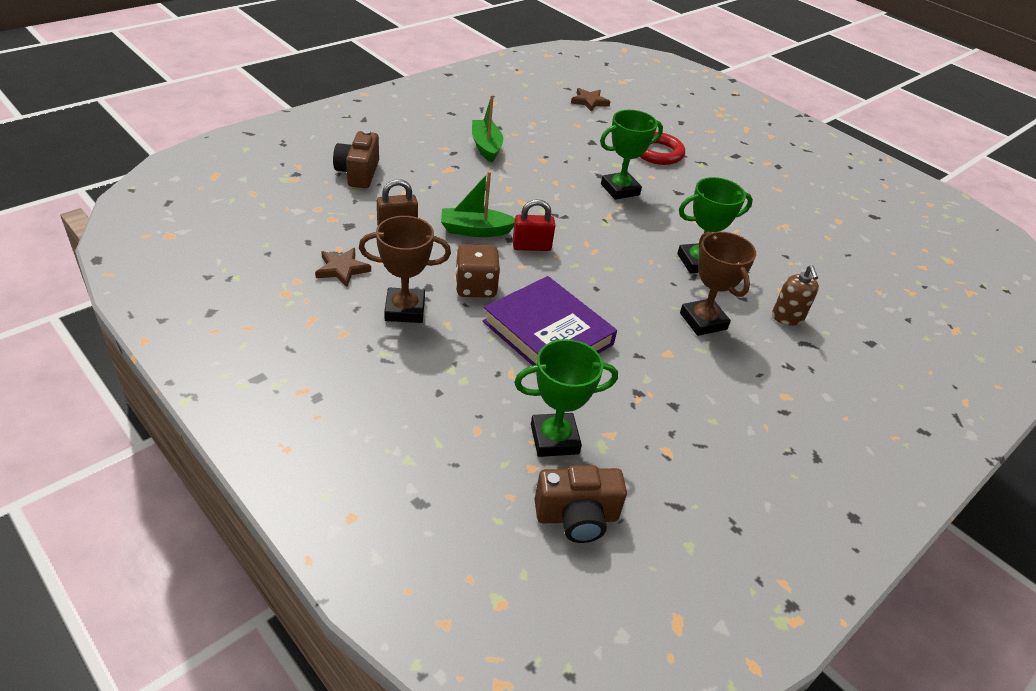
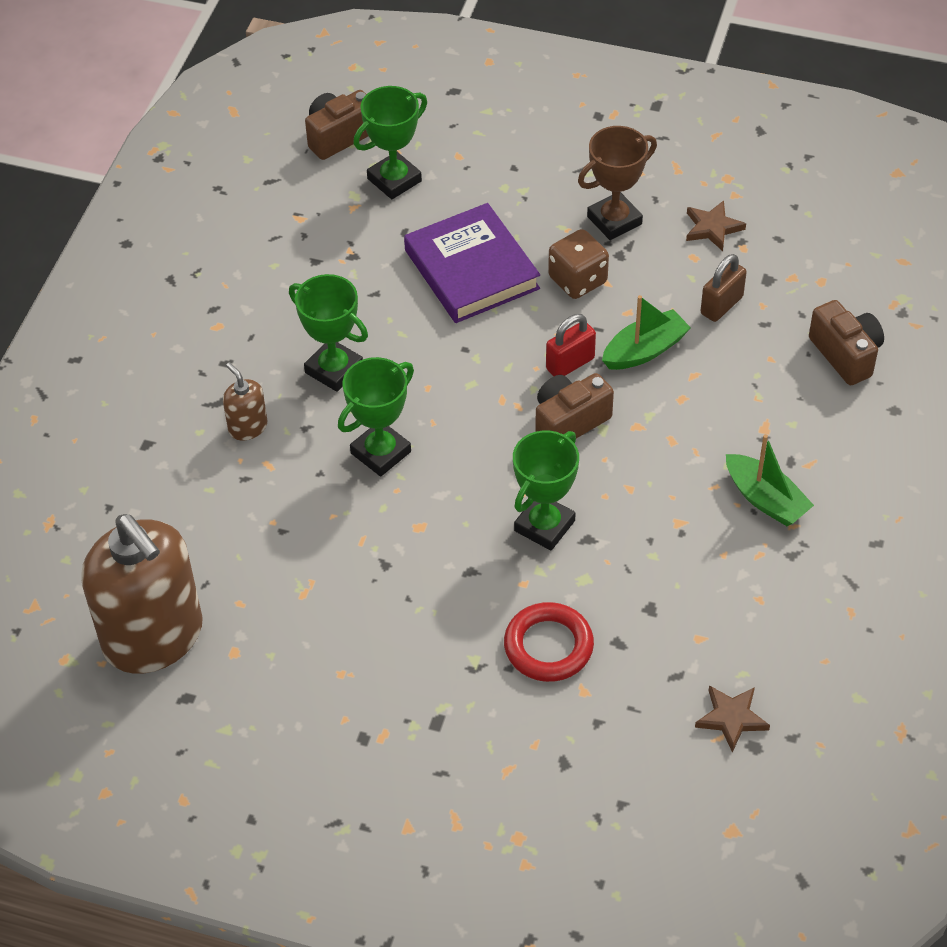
camera: 155 degrees right, 10 degrees up
purple book [483,276,617,366] -> purple book turned 45 degrees clockwise [404,203,540,323]
brown trophy [680,232,756,336] -> green trophy [289,274,368,392]
none -> brown soap dispenser [81,514,203,674]
none -> brown camera [535,373,614,439]

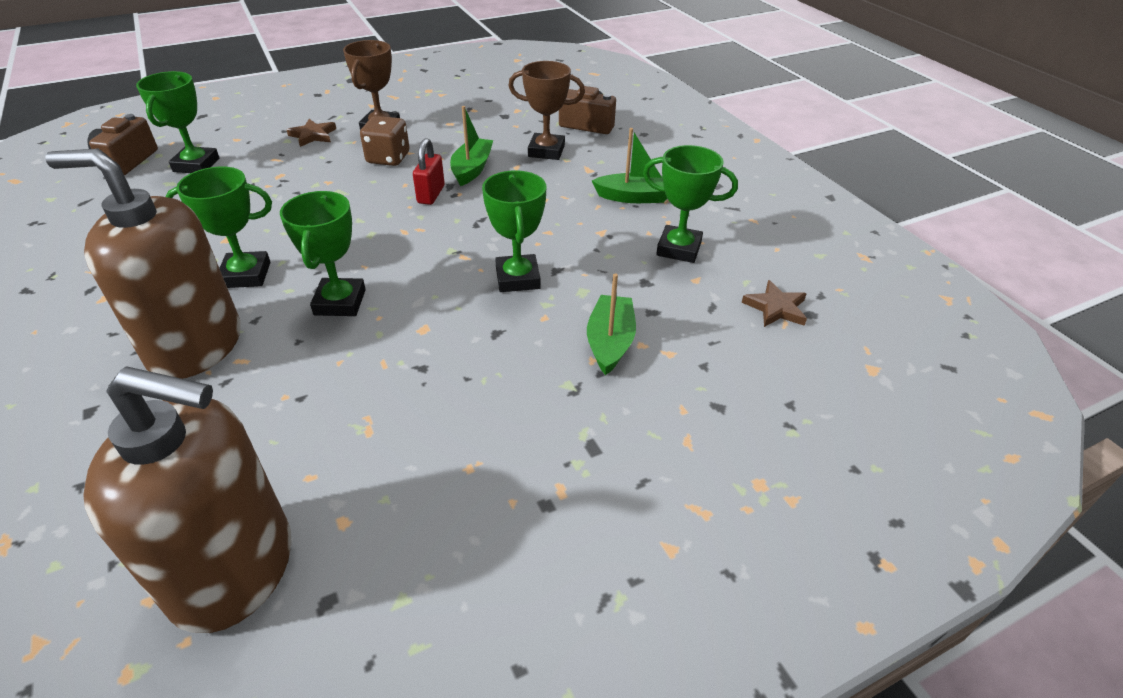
camera: 45 degrees left, 10 degrees down
brown soap dispenser [223,363,268,441] -> brown soap dispenser [45,149,241,379], size x2.38
purple book [404,203,540,323] -> none
red ring [504,602,594,682] -> green boat [587,273,636,375]
brown camera [535,373,614,439] -> none
brown star [686,200,746,251] -> brown star moved to [287,119,336,147]
brown padlock [701,254,747,322] -> none
none -> brown trophy [508,61,585,160]
none -> green trophy [643,145,738,263]

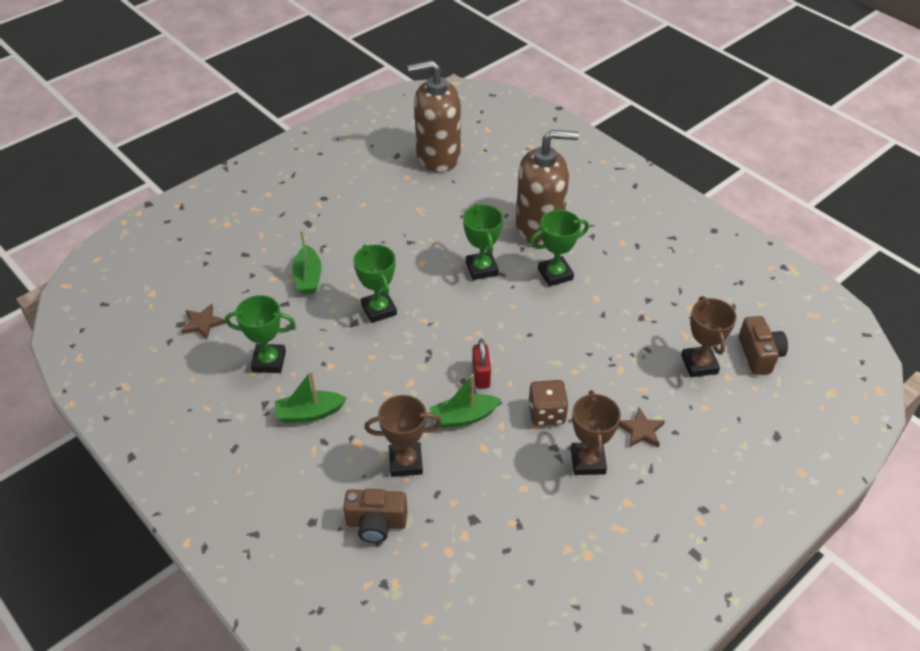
camera: 165 degrees right, 5 degrees up
green trophy [136,71,219,173] -> brown trophy [681,296,737,377]
green boat [450,106,493,186] -> green boat turned 75 degrees clockwise [430,374,501,428]

